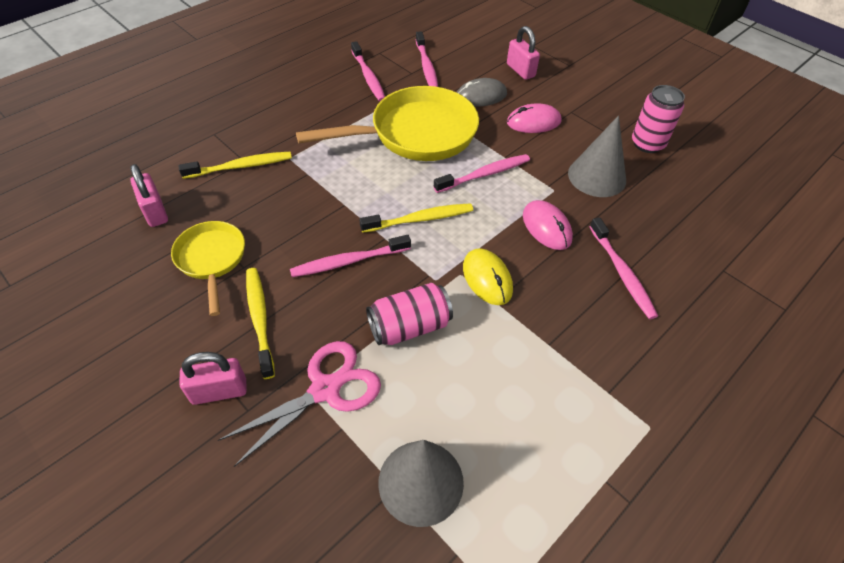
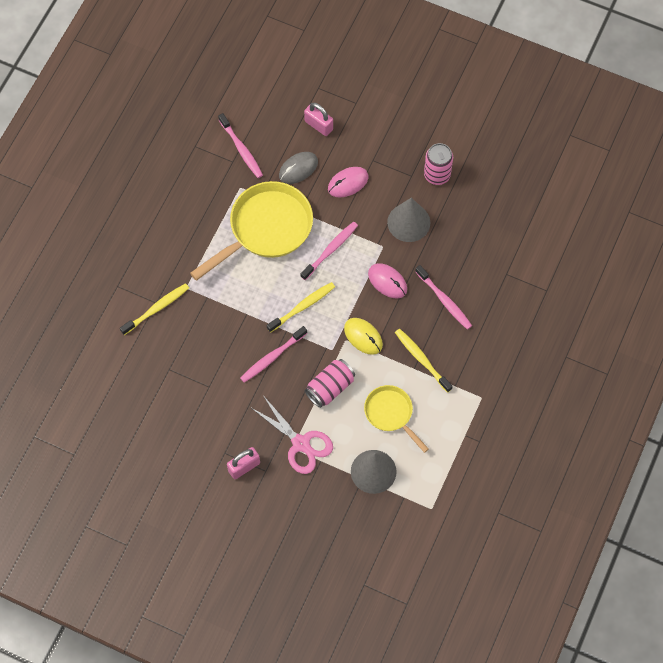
camera: 20 degrees left, 15 degrees up
pink padlock [130,164,168,227] -> none
yellow pan [171,221,245,316] -> yellow pan moved to [364,385,429,453]
pink scissors [218,341,381,467] -> pink scissors turned 105 degrees clockwise [250,397,333,474]
yellow toothbrush [246,268,275,379] -> yellow toothbrush moved to [395,329,453,393]
pink toothbrush [351,41,385,101] -> none

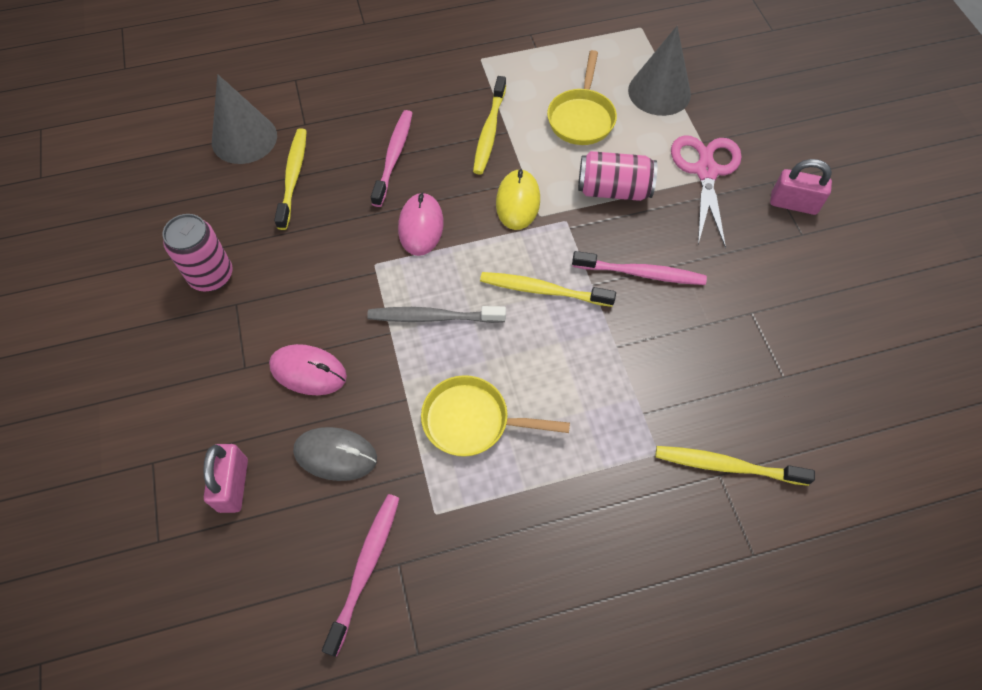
camera: 130 degrees left, 5 degrees down
yellow pan [190,181,313,281] -> yellow pan [421,375,570,457], size x0.56
pink toothbrush [301,222,358,280] -> grey toothbrush [367,306,506,323]
grey cone [387,198,430,242] -> grey cone moved to [212,74,277,164]
none -> yellow toothbrush [274,128,306,230]

